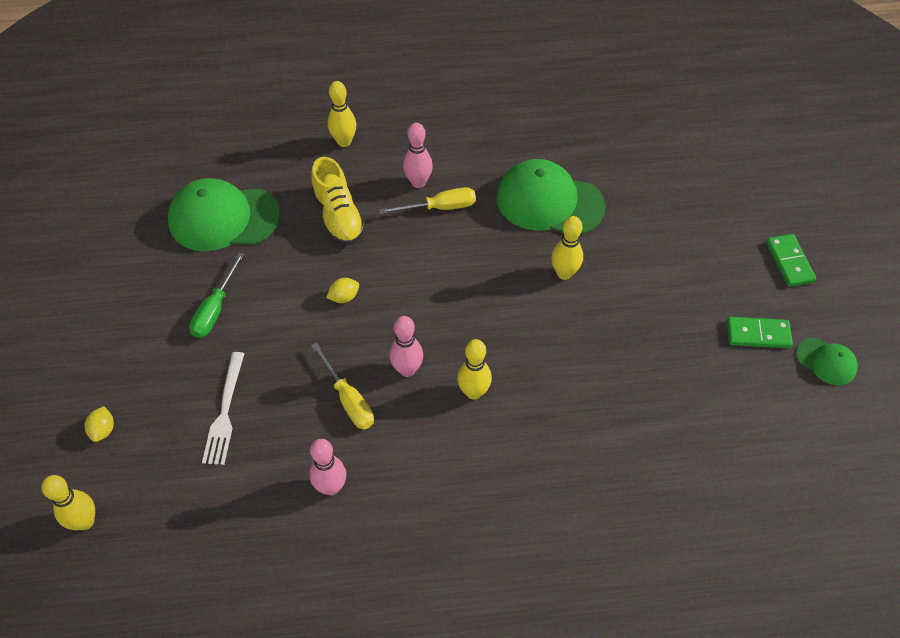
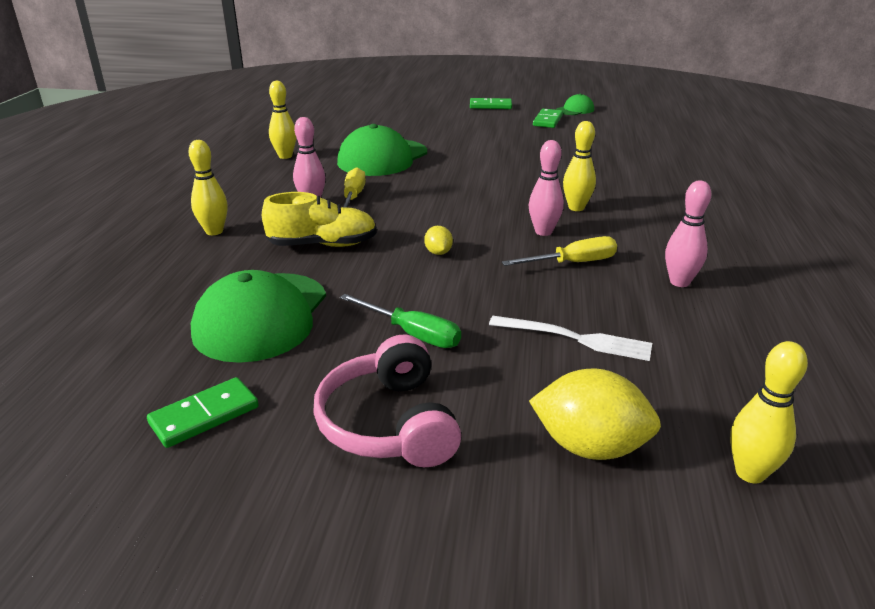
camera: 75 degrees left, 25 degrees down
yellow lemon [85,406,114,442] -> yellow lemon [529,368,661,460], size x2.05
yellow bowling pin [551,216,583,280] -> yellow bowling pin moved to [269,81,296,159]
none -> green domino [147,377,259,448]
none -> pink headphones [313,335,461,467]

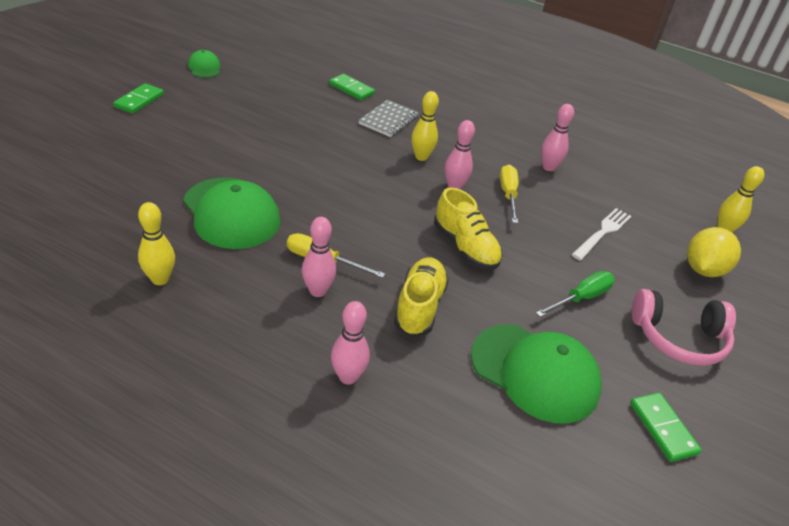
camera: 75 degrees left, 10 degrees up
yellow bowling pin [189,140,228,235] -> pink bowling pin [331,301,370,385]
yellow lemon [424,226,453,255] -> yellow shoe [434,187,503,270]
green domino [533,109,563,128] -> green domino moved to [329,74,375,101]
none -> grey notebook [358,100,419,137]

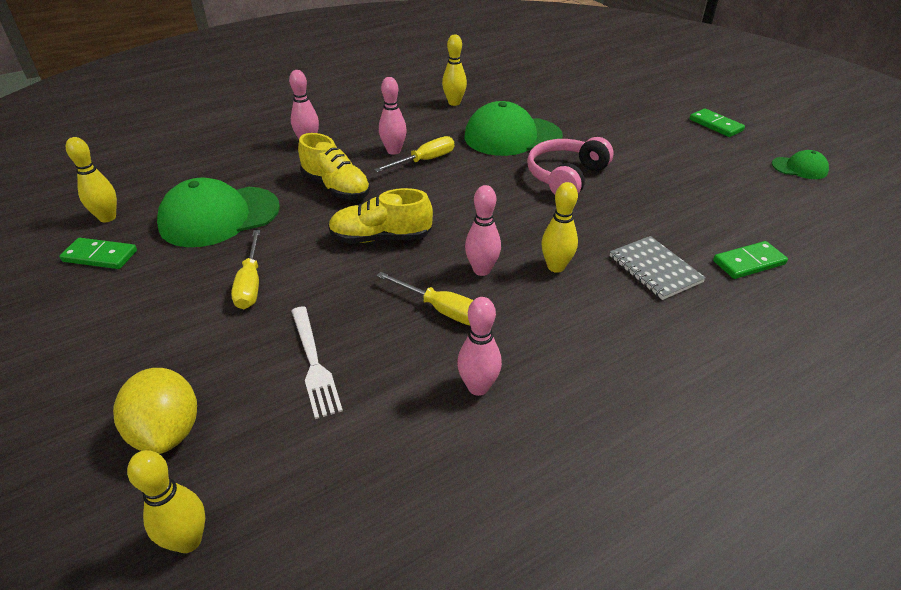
camera: 125 degrees right, 0 degrees up
green screwdriver [536,271,615,317] -> yellow screwdriver [231,230,260,309]
pink headphones [632,289,736,366] -> pink headphones moved to [527,137,614,195]
none -> yellow bowling pin [66,137,117,222]

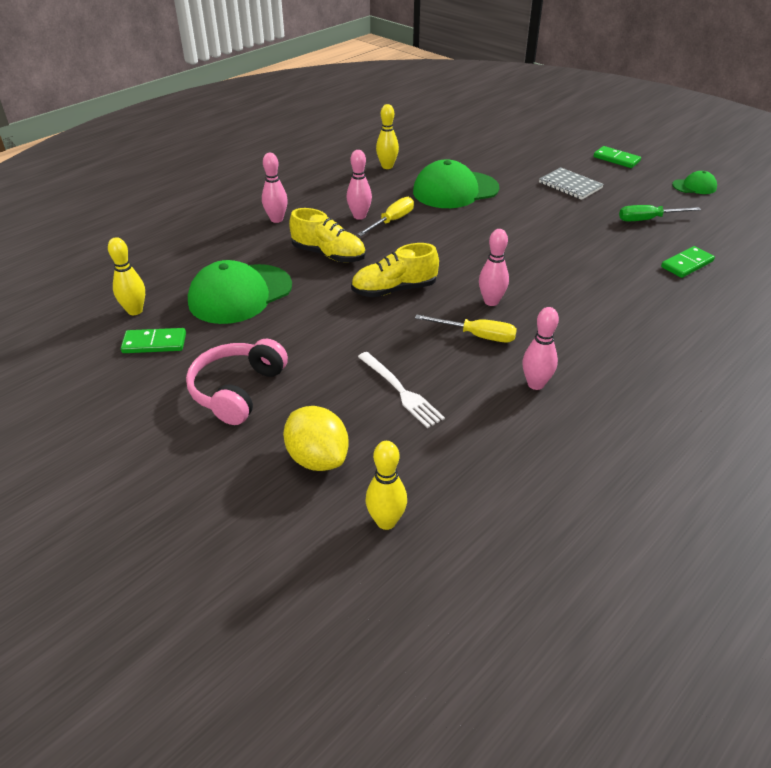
camera: 15 degrees left, 0 degrees up
yellow screwdriver [231,230,260,309] -> none
pink headphones [527,137,614,195] -> pink headphones moved to [186,339,288,425]
yellow bowling pin [542,182,578,273] -> none
grey notebook [610,236,706,300] -> grey notebook moved to [539,167,604,200]
none -> green screwdriver [619,205,701,221]

